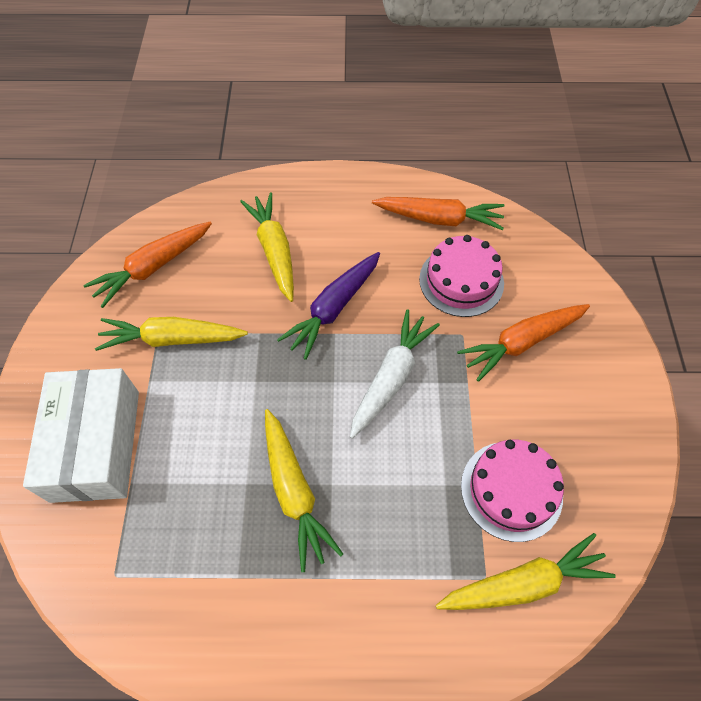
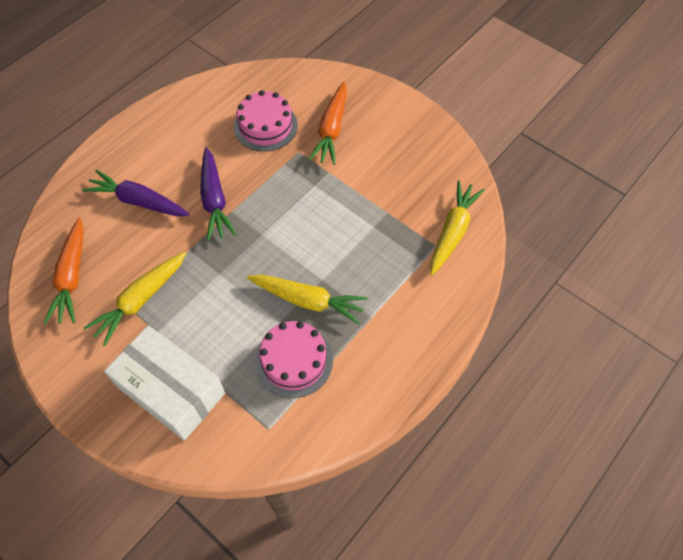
camera: 50 degrees left, 0 degrees up
yellow carrot [240,193,294,302] -> purple carrot [82,170,190,216]
white carrot [350,309,440,439] -> none
orange carrot [372,197,504,230] -> none
pink cake [461,440,564,542] -> pink cake moved to [255,321,333,398]

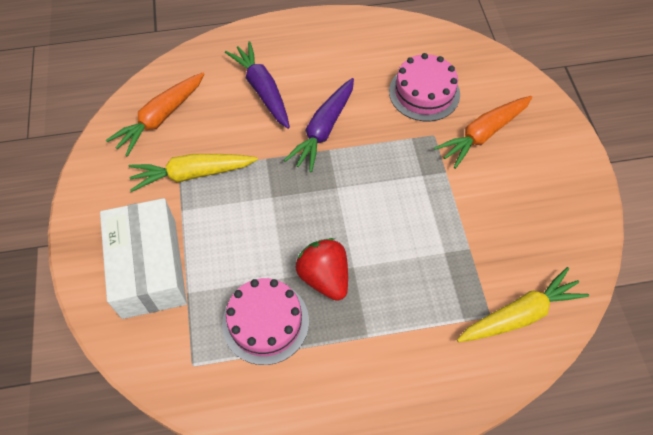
camera: 40 degrees right, 0 degrees up
yellow carrot [247,275,368,324] -> red strawberry [296,238,348,301]

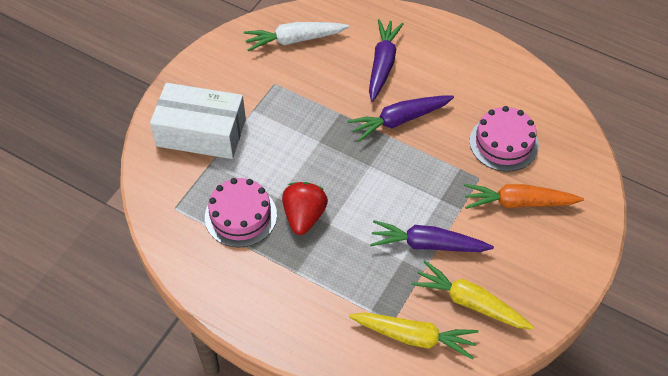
camera: 40 degrees right, 5 degrees down
white box [100,198,187,319] -> white box turned 75 degrees clockwise [150,83,246,159]
orange carrot [106,73,204,157] -> white carrot [244,22,349,51]
yellow carrot [129,154,258,192] -> yellow carrot moved to [411,260,534,330]
none -> purple carrot [370,220,494,252]

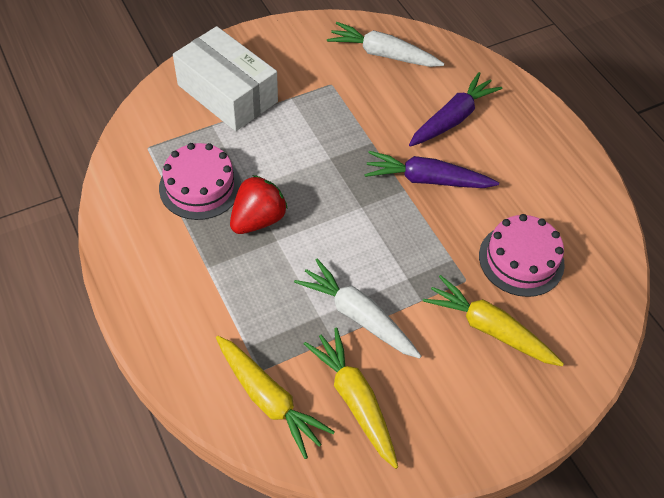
camera: 30 degrees right, 0 degrees up
purple carrot [370,220,494,252] -> white carrot [294,259,421,359]
orange carrot [464,184,584,209] -> yellow carrot [423,275,564,366]

